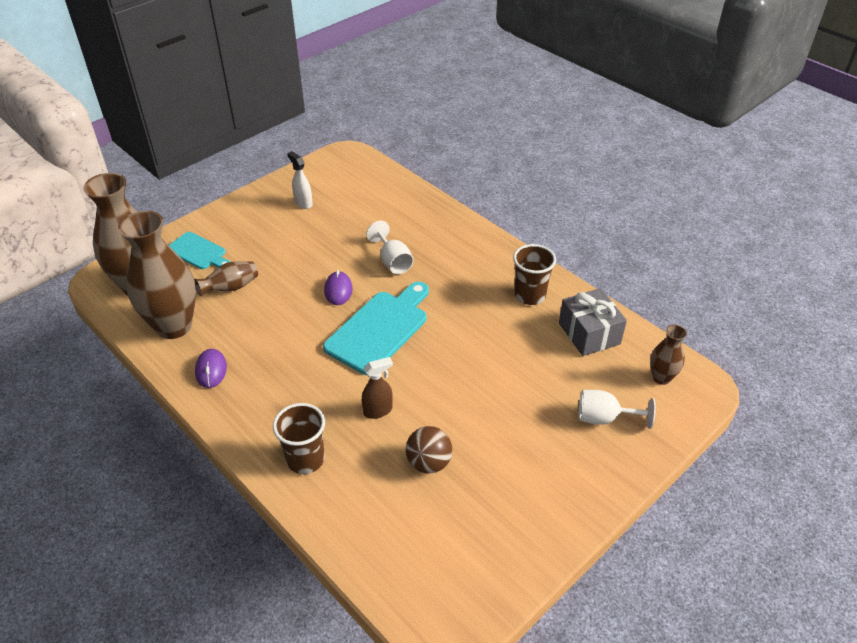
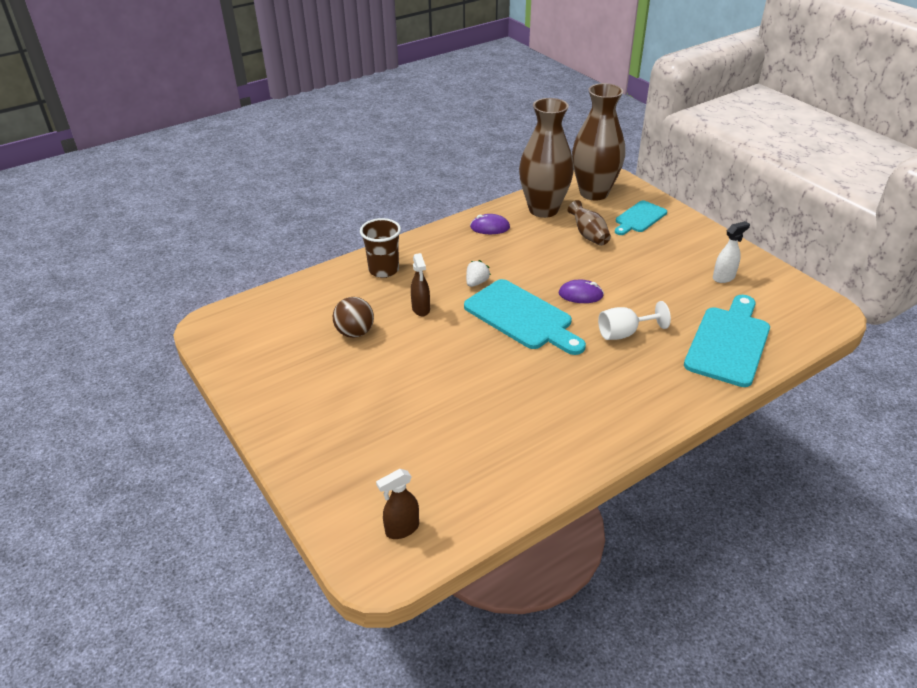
camera: 100 degrees right, 5 degrees down
brown cup [513,244,556,305] -> none
grey gift [559,288,627,356] -> none
white goblet [578,390,656,429] -> none
brown vase [650,324,687,385] -> brown spray bottle [376,469,419,539]
none -> white strawberry [466,260,491,287]
none -> turquoise cutting board [684,295,770,387]

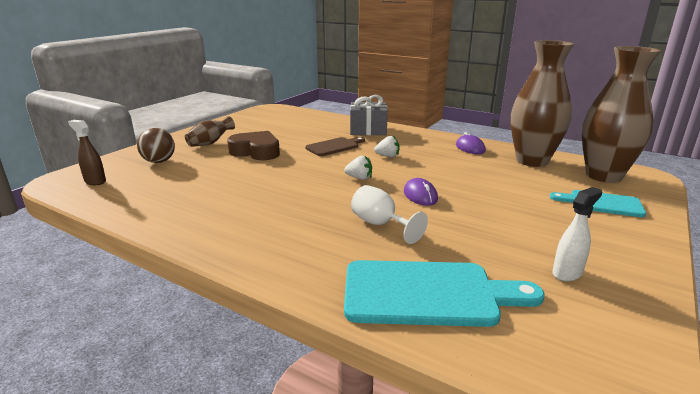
camera: 65 degrees right, 15 degrees down
brown ball [333,297,374,338] -> brown ball moved to [137,128,175,163]
brown cup [360,218,401,278] -> grey gift [350,95,388,135]
brown spray bottle [411,253,430,316] -> brown cutting board [305,137,365,156]
turquoise cutting board [464,279,586,355] -> white strawberry [344,156,372,180]
brown vase [568,200,611,246] -> brown vase moved to [185,116,235,147]
white spray bottle [713,221,750,283] -> white spray bottle turned 75 degrees counterclockwise [552,187,602,281]
none -> brown heart [227,131,280,160]

